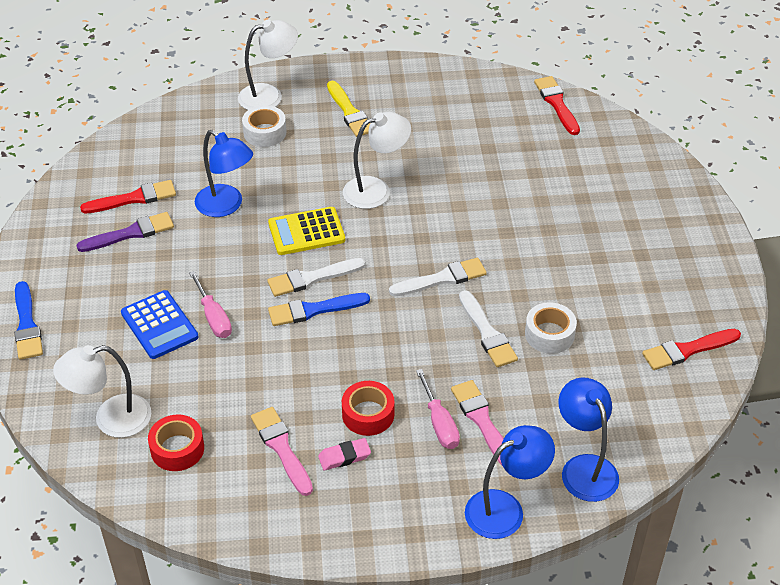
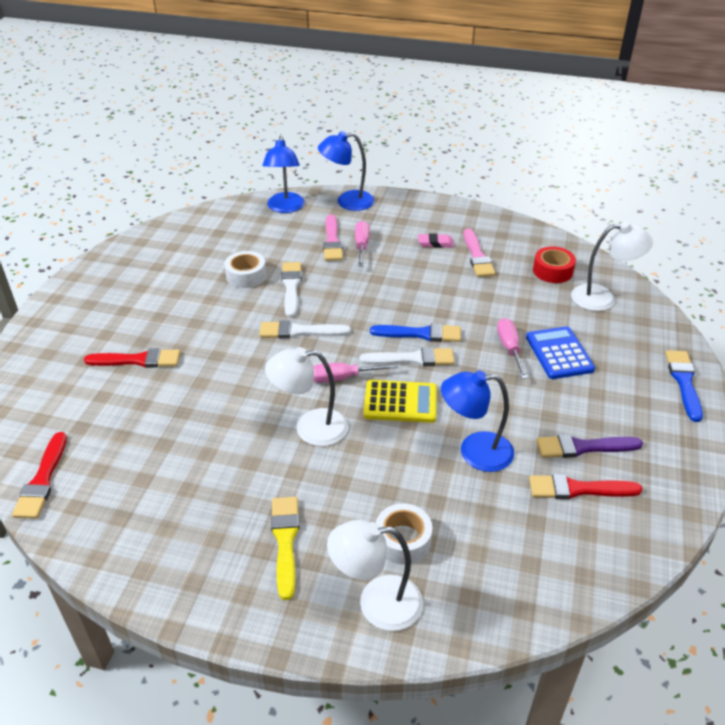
camera: 160 degrees left, 5 degrees down
blue lamp [195,130,253,217] -> blue lamp turned 60 degrees counterclockwise [441,371,514,472]
red tape [342,381,394,436] -> none
red brush [642,329,741,370] -> red brush moved to [84,348,180,368]
none -> pink screwdriver [313,363,398,383]

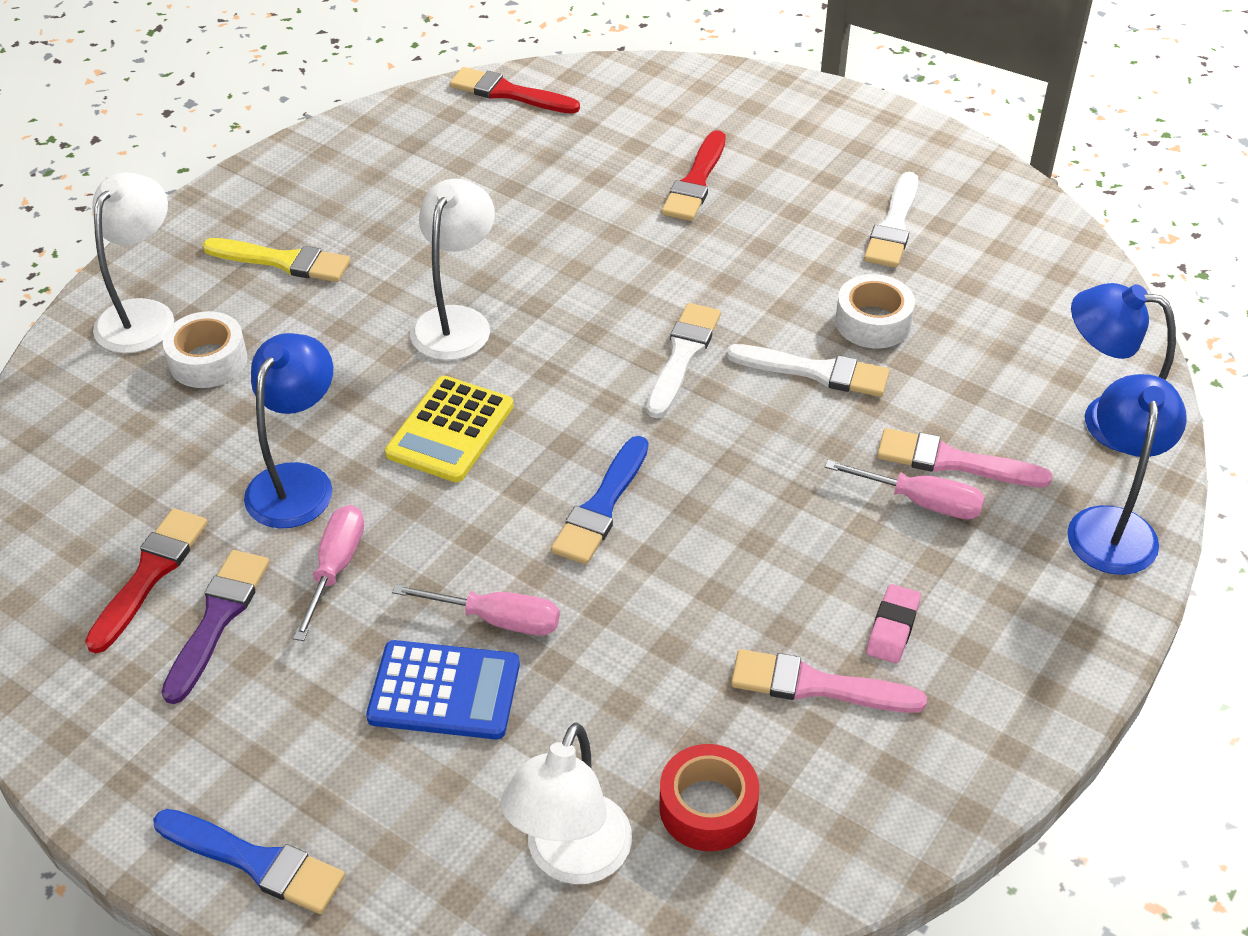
camera: 110 degrees right, 5 degrees up
pink screwdriver [313,363,398,383] -> pink screwdriver moved to [293,505,364,641]
white brush [359,347,455,366] -> white brush moved to [864,172,919,268]

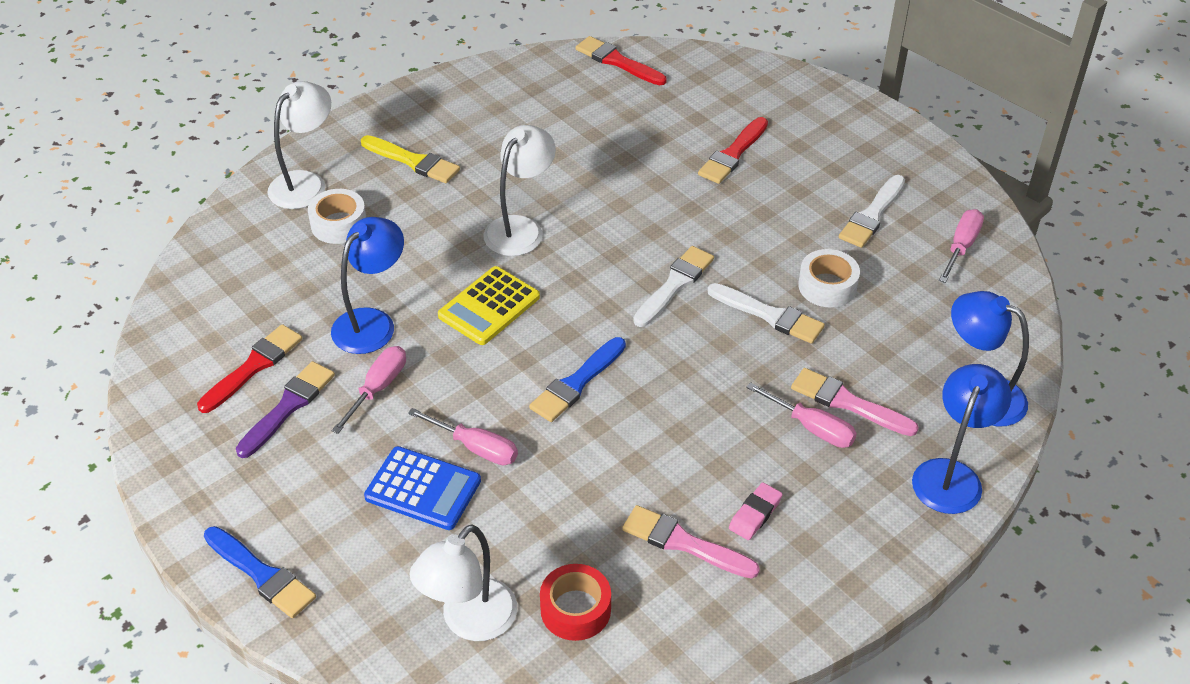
camera: 15 degrees right, 0 degrees up
none -> pink screwdriver [939,209,984,283]

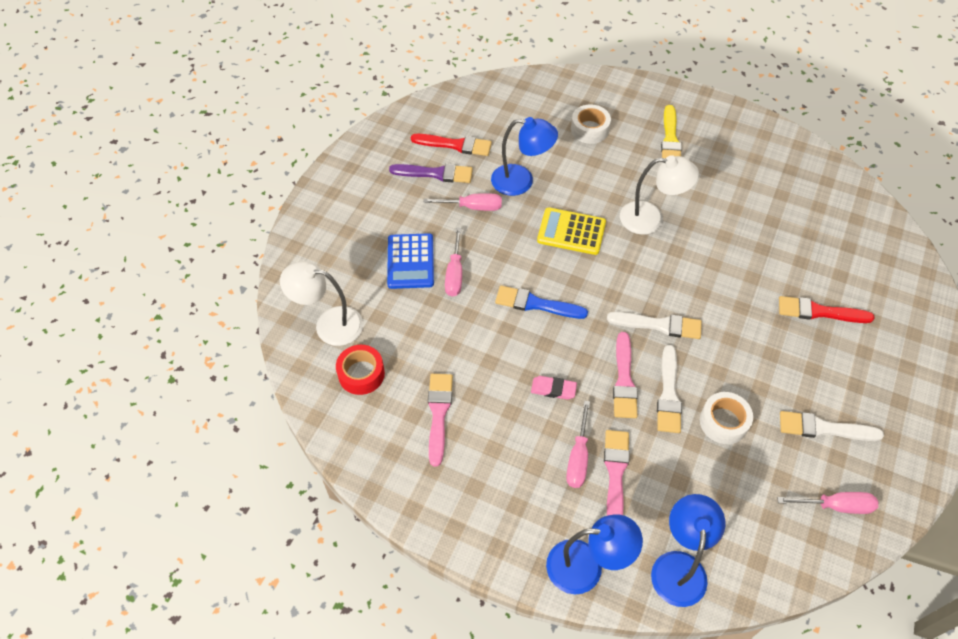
camera: 65 degrees right, 10 degrees up
blue brush [204,526,316,618] -> none
white lamp [268,81,331,209] -> none
red brush [576,36,667,85] -> none
pink eraser [729,482,783,540] -> pink eraser moved to [531,376,577,400]
none -> pink brush [613,332,638,418]

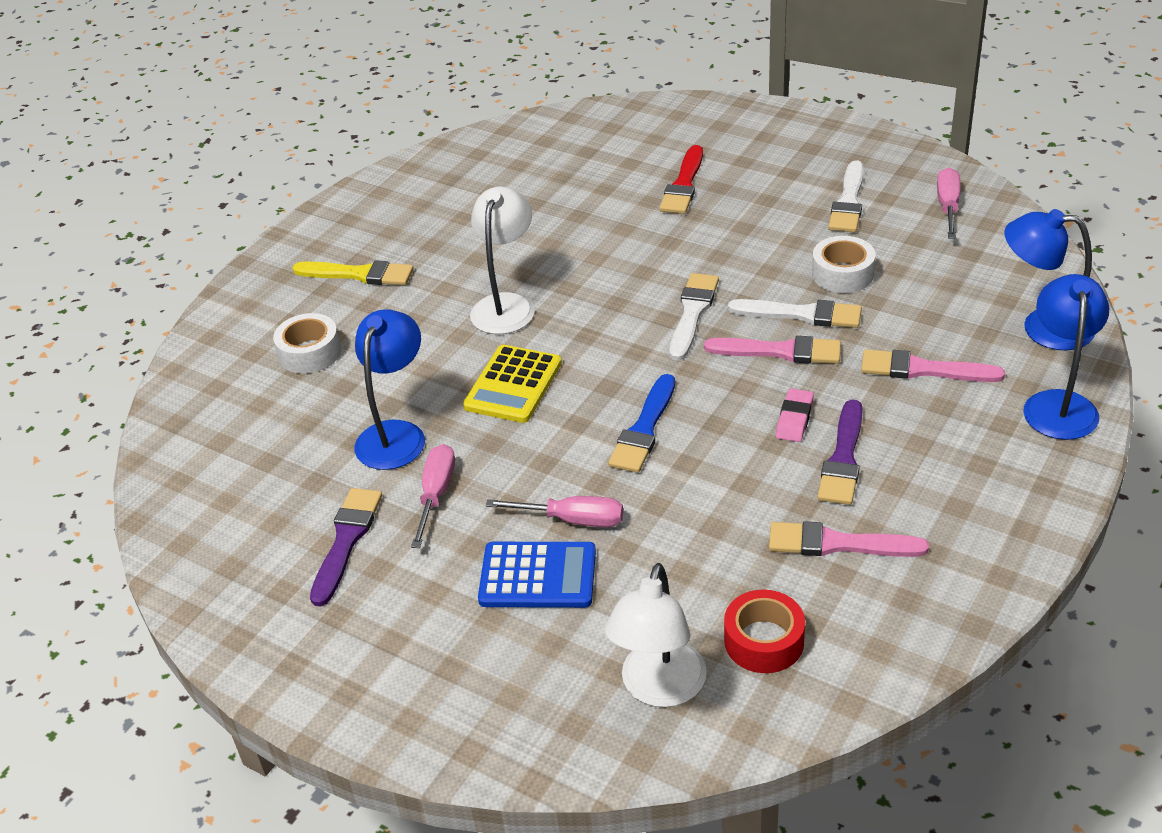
camera: 80 degrees left, 15 degrees down
red brush [411,134,492,156] -> none
pink screwdriver [566,401,590,488] -> none
none -> purple brush [817,399,863,505]

